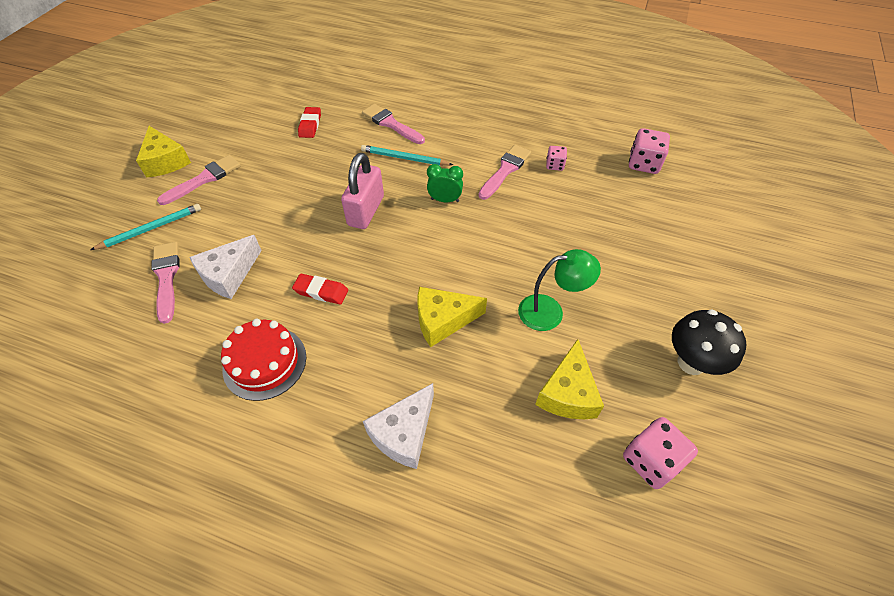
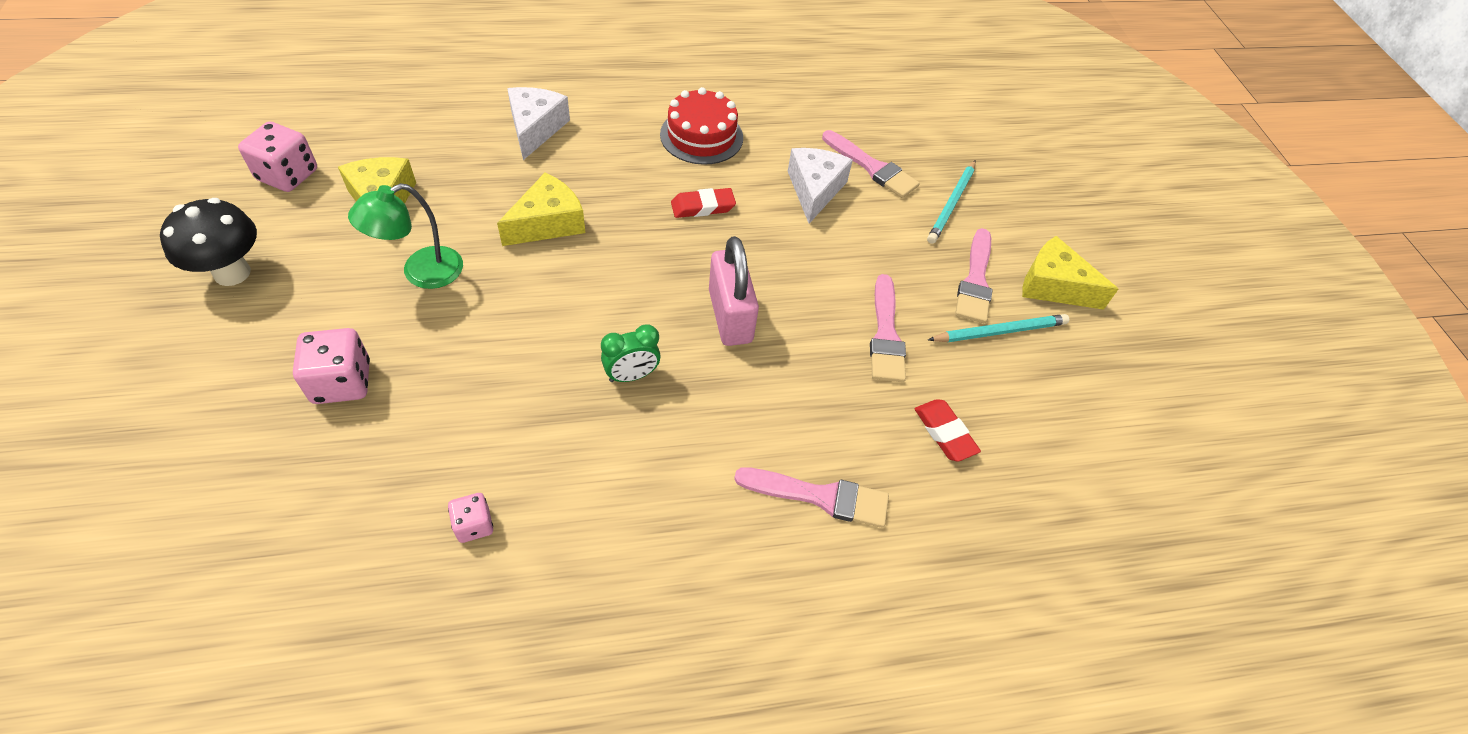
camera: 145 degrees right, 0 degrees up
turquoise pencil [361,145,453,166] -> turquoise pencil moved to [928,314,1069,342]
pink brush [478,145,531,200] -> pink brush moved to [870,274,906,382]
pink dice [629,128,670,174] -> pink dice moved to [293,328,370,404]

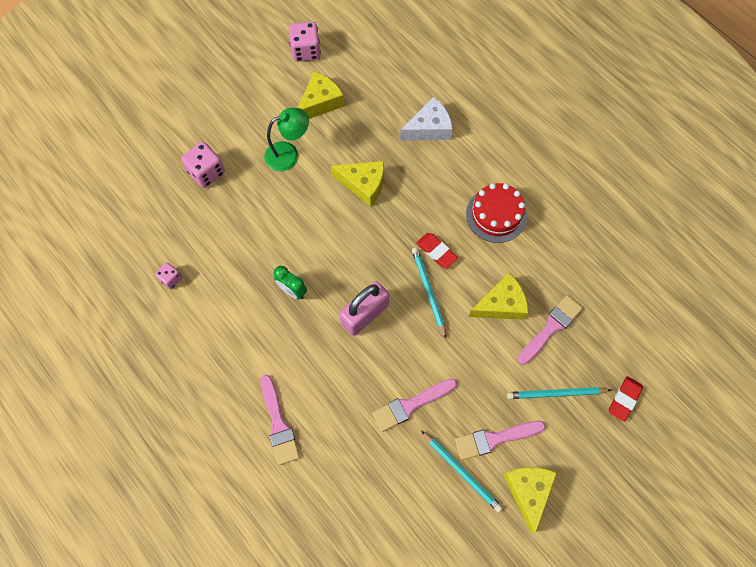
camera: 65 degrees right, 15 degrees up
black mushroom [160,198,257,286] -> none
green lamp [348,183,463,289] -> green lamp turned 135 degrees clockwise [264,108,309,171]
white cheese [788,148,853,224] -> yellow cheese [469,273,529,320]
pink brush [822,130,920,198] -> pink brush turned 150 degrees counterclockwise [518,295,583,365]
red eraser [914,399,981,462] -> red eraser moved to [609,376,643,422]
none -> turquoise pencil [412,248,446,338]

